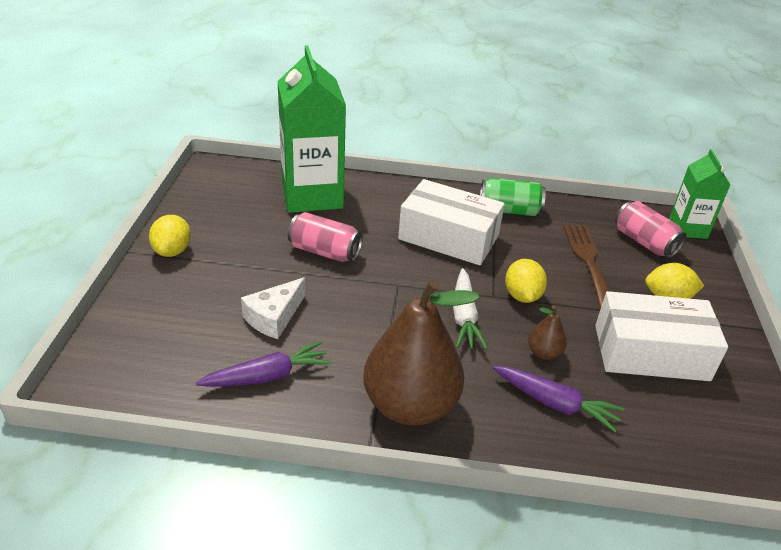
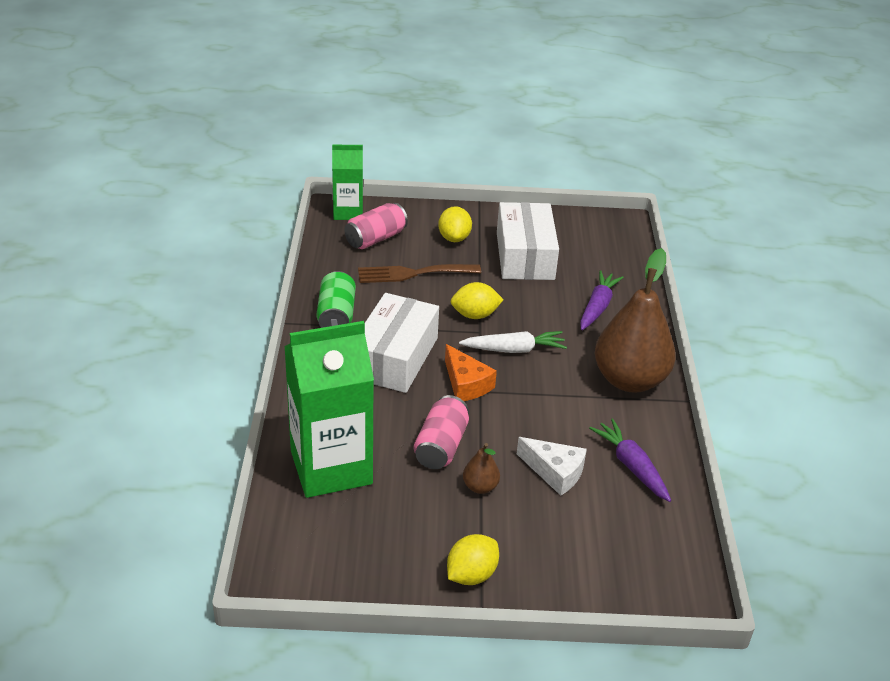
camera: 95 degrees left, 0 degrees up
yellow lemon [149,215,191,257] -> yellow lemon turned 45 degrees counterclockwise [447,534,499,585]
brown pear [528,306,567,360] -> brown pear moved to [463,443,500,494]
none -> orange cheese [445,344,497,401]

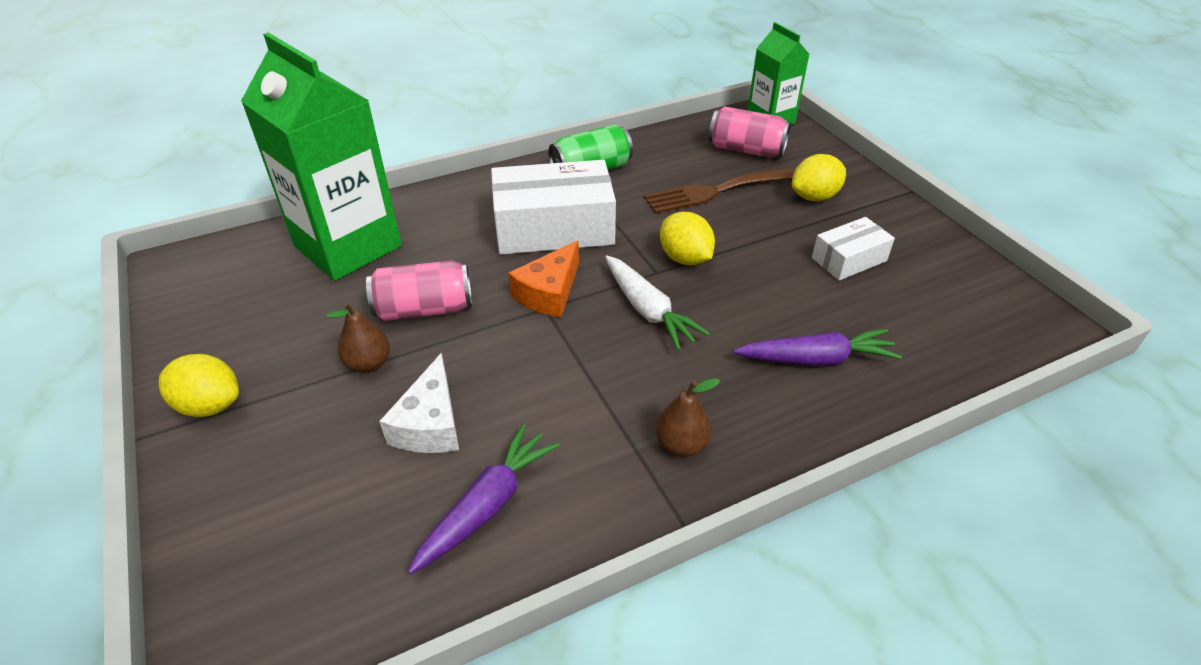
camera: 65 degrees right, 5 degrees up
brown fork [358,264,481,283] -> brown fork turned 75 degrees counterclockwise [644,168,793,214]
white box [497,202,559,280] -> white box [812,217,895,281], size x0.53
brown pear [595,248,676,393] -> brown pear [656,378,720,457], size x0.42

